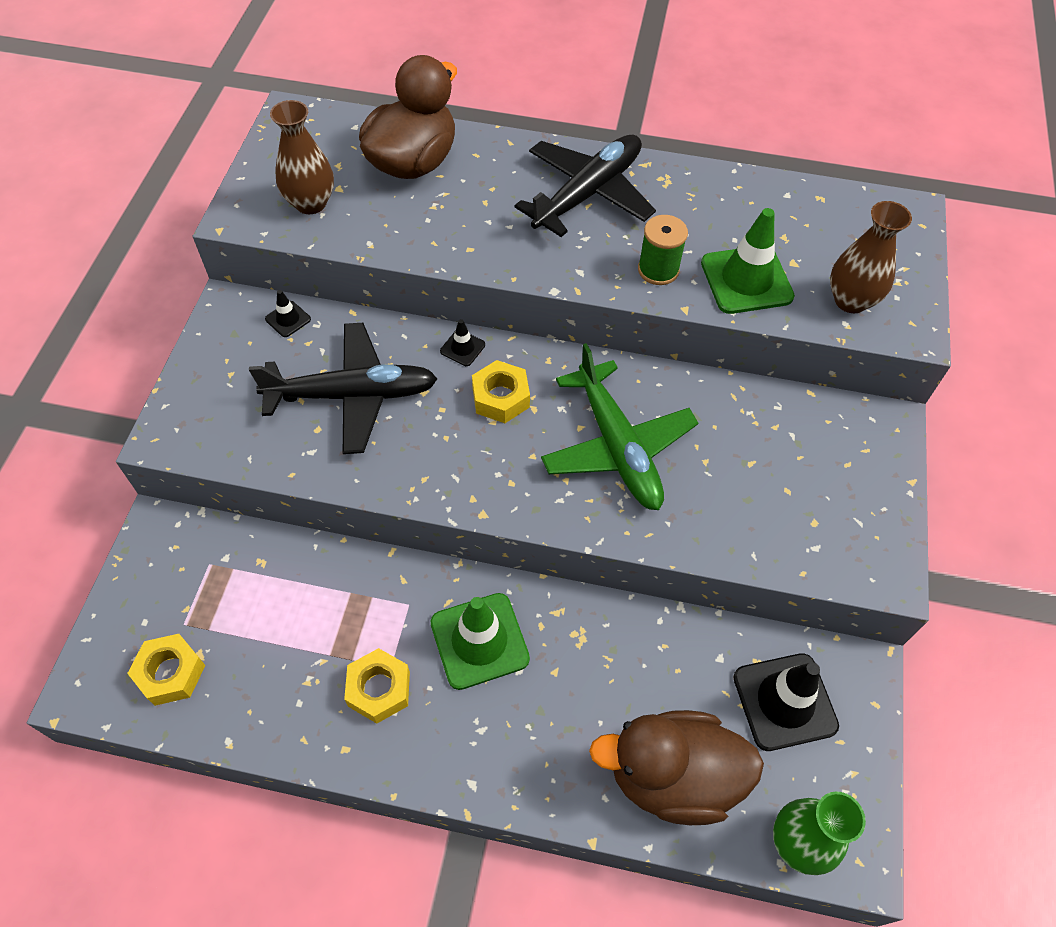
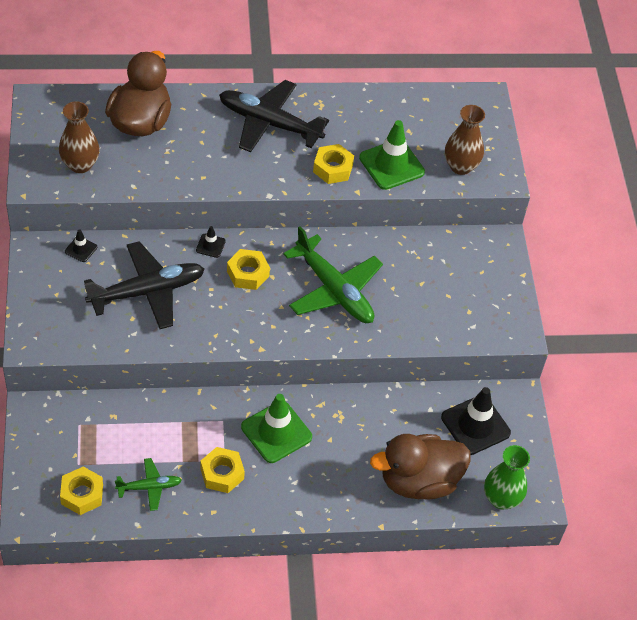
camera: 20 degrees left, 5 degrees down
black plane [515,135,656,237] -> black plane turned 90 degrees counterclockwise [219,80,329,152]
green spool [638,215,688,285] -> yellow nut [313,144,354,184]
none -> green plane [115,458,182,511]

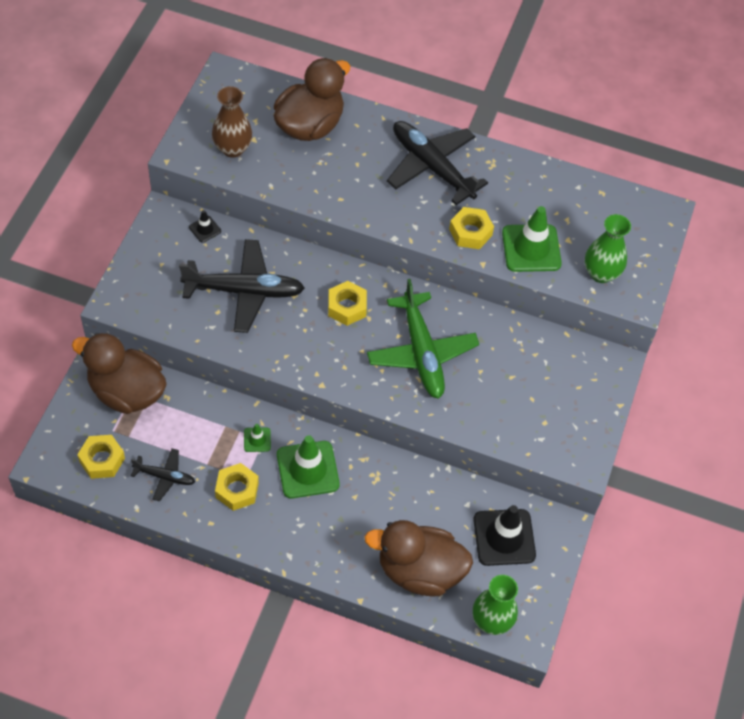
camera: 25 degrees right, 5 degrees up
green plane [115,458,182,511] -> black plane [131,448,195,501]
black traffic cone [196,226,226,258] -> none
brown vase [445,105,485,175] -> green vase [585,214,631,283]
none -> brown duck [72,333,167,414]
none -> green traffic cone [244,424,271,452]

